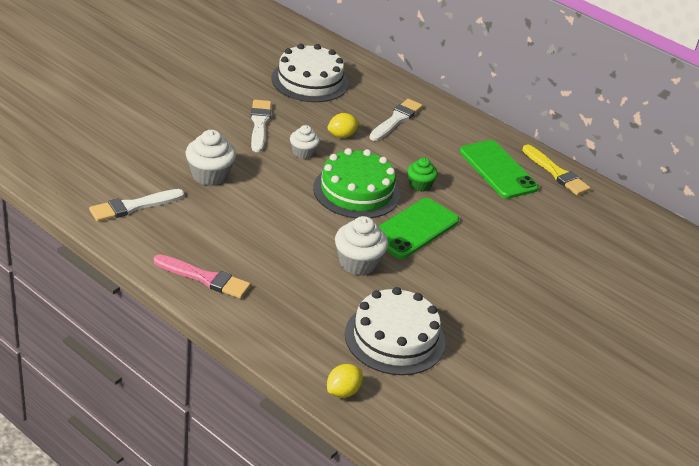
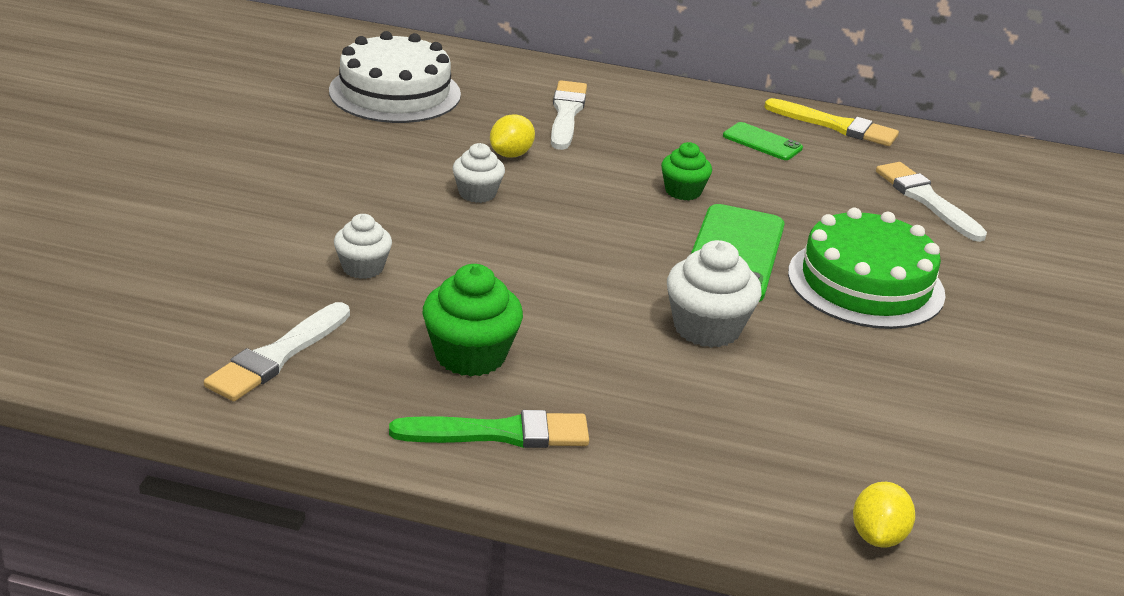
camera: 25 degrees left, 5 degrees down
pink brush [153,254,251,299] -> green brush [389,410,589,448]
white cupcake [186,130,236,186] -> white cupcake [334,214,392,279], size x0.63
white brush [251,100,271,152] -> white brush moved to [876,162,987,242]
green cake [313,148,400,218] -> green cake moved to [788,208,946,329]
white cake [345,287,446,375] -> none
green phone [460,140,539,199] -> green phone [723,122,803,160], size x0.54
none -> green cupcake [423,264,523,376]

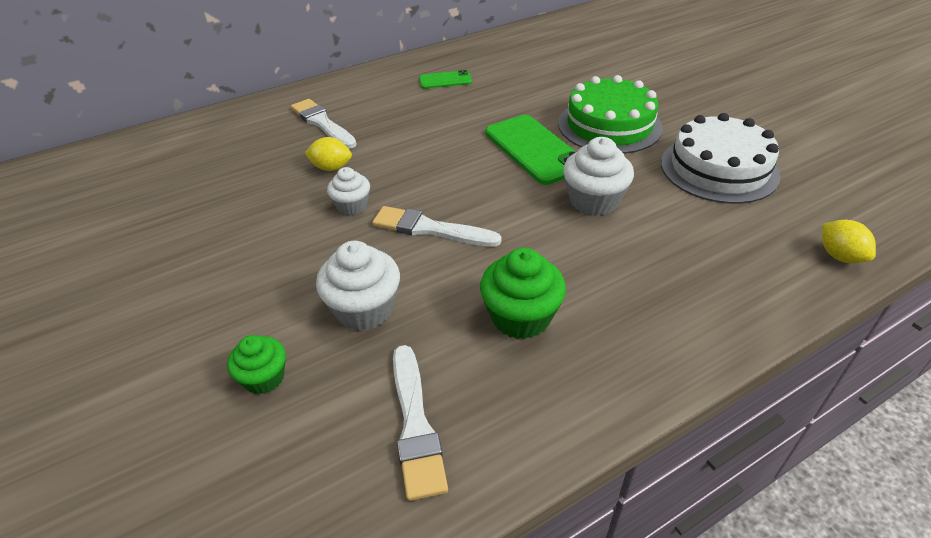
camera: 40 degrees left, 10 degrees up
white cake [329,31,461,123] -> white cake moved to [661,113,780,204]
white cupcake [334,214,392,279] -> white cupcake [316,241,400,331], size x1.59
green brush [389,410,589,448] -> none
yellow lemon [490,114,535,158] -> yellow lemon turned 75 degrees counterclockwise [305,137,352,171]
green cupcake [661,142,712,200] -> green cupcake moved to [227,335,286,394]
yellow brush [764,98,899,146] -> none
white brush [876,162,987,242] -> white brush moved to [372,206,502,247]

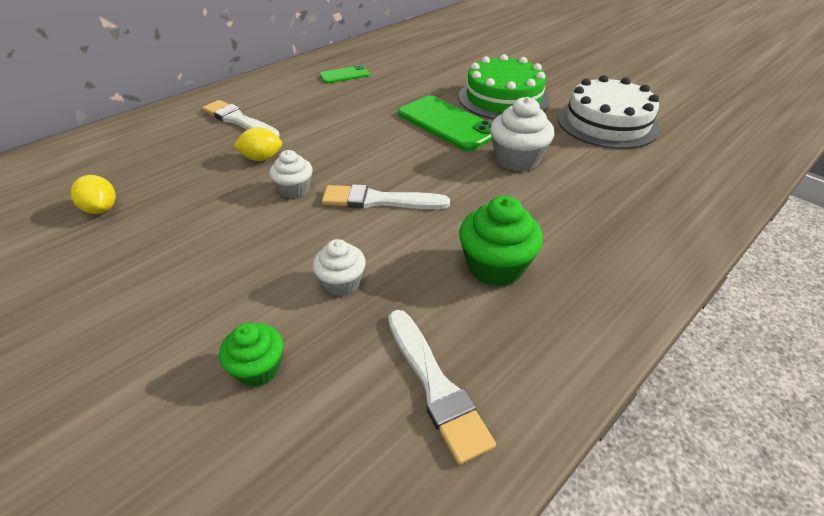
camera: 15 degrees left, 0 degrees up
white cupcake [316,241,400,331] -> white cupcake [312,239,366,296], size x0.63
yellow lemon [822,220,876,263] -> yellow lemon moved to [70,175,116,214]

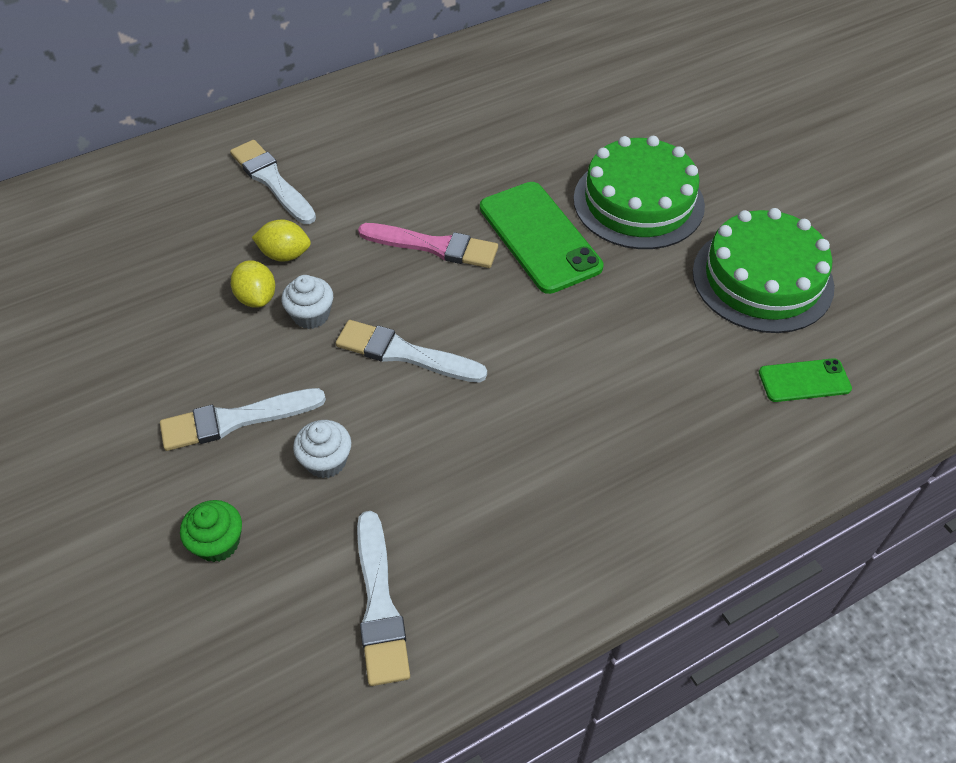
camera: 15 degrees right, 10 degrees up
yellow lemon [70,175,116,214] -> yellow lemon moved to [231,260,275,308]
green phone [319,65,370,83] -> green phone moved to [759,358,852,402]
green cupcake [459,196,543,287] -> none
white cupcake [490,97,554,172] -> none
white cake [558,75,660,149] -> green cake [693,208,835,333]
none -> white brush [160,388,326,451]
none -> pink brush [358,223,498,268]

